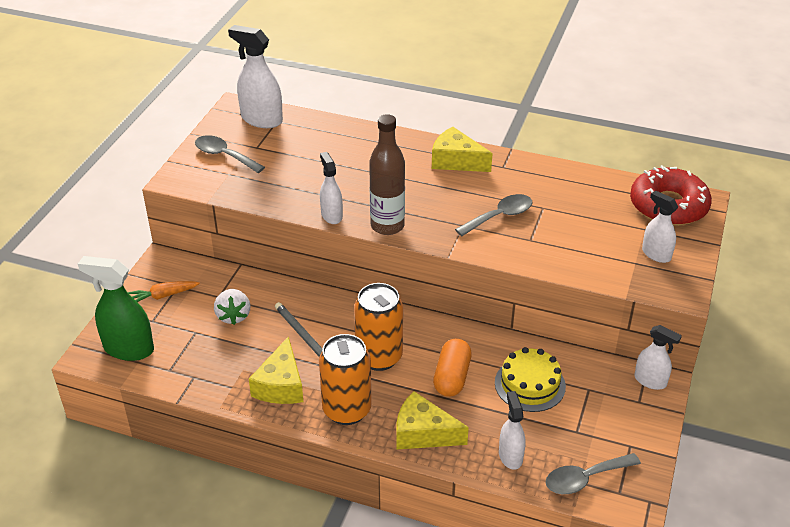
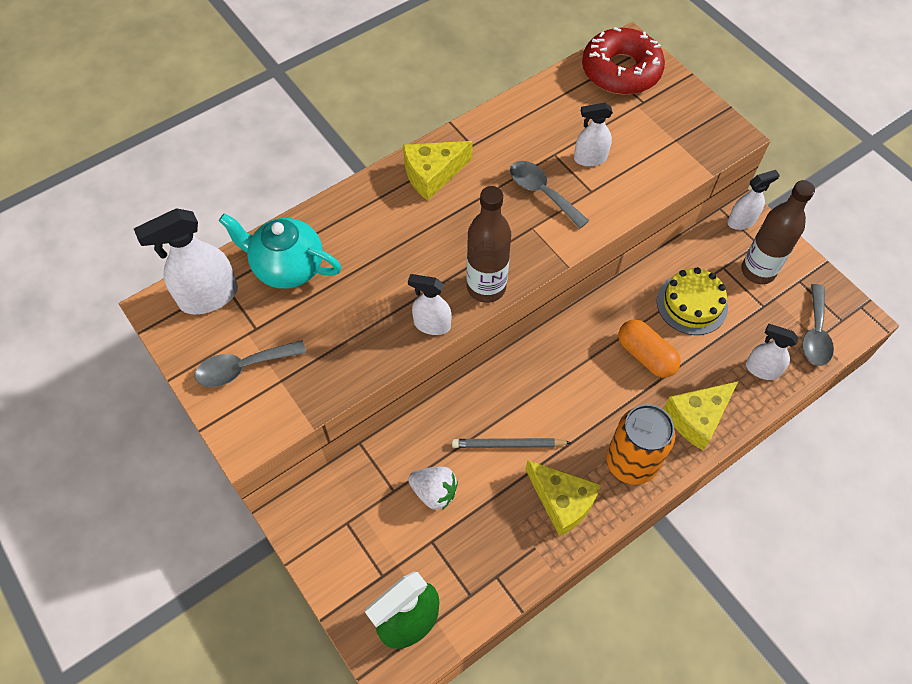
camera: 55 degrees left, 20 degrees up
orange carrot [128,281,200,302] -> none
orange can [354,283,403,371] -> none
grey spoon [455,194,532,236] -> grey spoon turned 45 degrees counterclockwise [510,161,589,229]
white spray bottle [642,190,678,263] -> white spray bottle moved to [574,103,613,166]
none -> turquoise teapot [219,214,342,289]
none -> brown bottle [741,180,815,284]

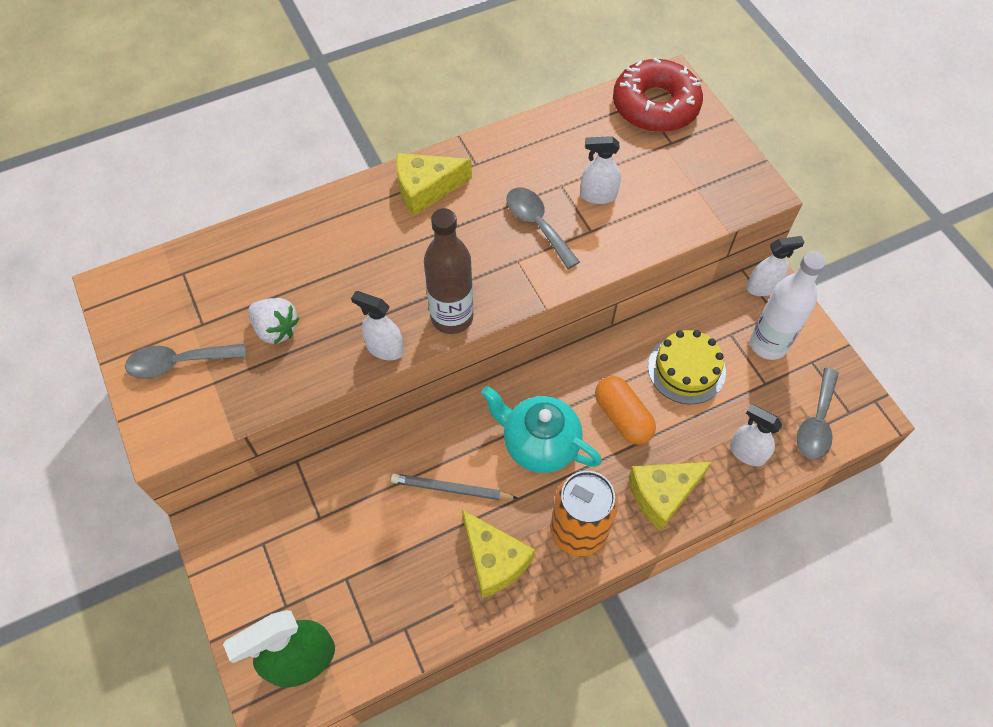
camera: 10 degrees right, 0 degrees up
white spray bottle [134,208,238,314] -> none
turquoise teapot [219,214,342,289] -> turquoise teapot moved to [481,386,602,473]
white strawberry [408,466,458,510] -> white strawberry moved to [248,298,299,344]
brown bottle [741,180,815,284] -> white bottle [750,251,826,360]

